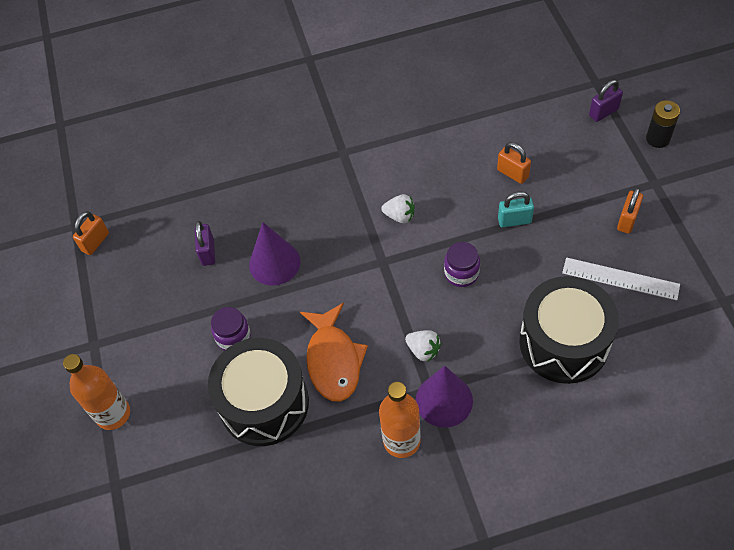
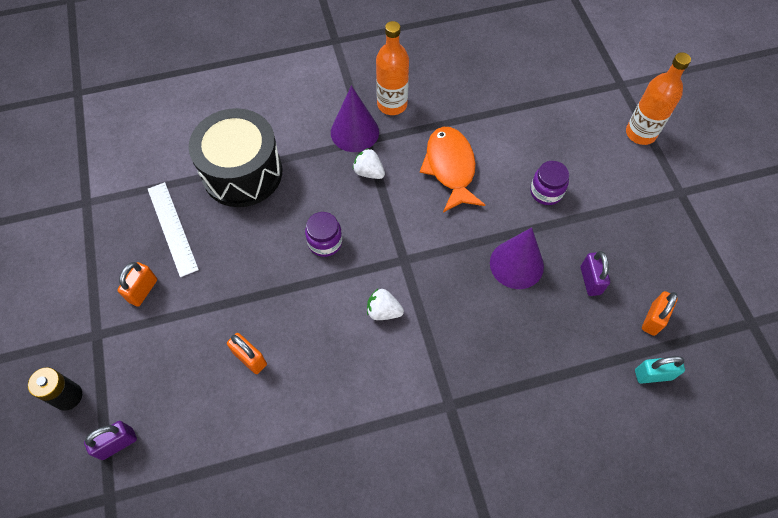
camera: 175 degrees right, 5 degrees up
orange padlock [73,211,109,255] -> orange padlock moved to [642,291,678,336]
black drum [208,338,309,446] -> none
turquoise padlock [498,192,534,227] -> turquoise padlock moved to [635,356,685,384]
white ruler [562,257,680,301] -> white ruler turned 45 degrees clockwise [148,182,199,277]

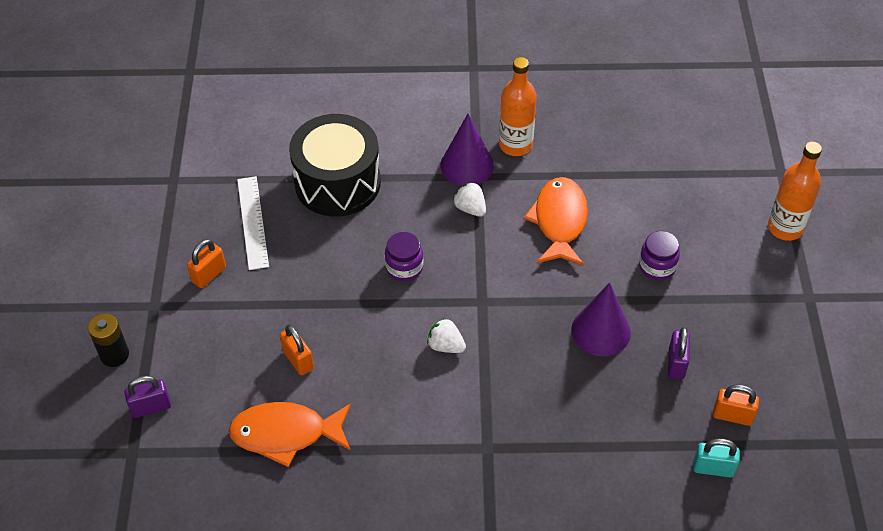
camera: 15 degrees right, 10 degrees down
orange padlock [642,291,678,336] -> orange padlock turned 60 degrees clockwise [713,384,759,426]
none -> orange fish [229,402,351,467]

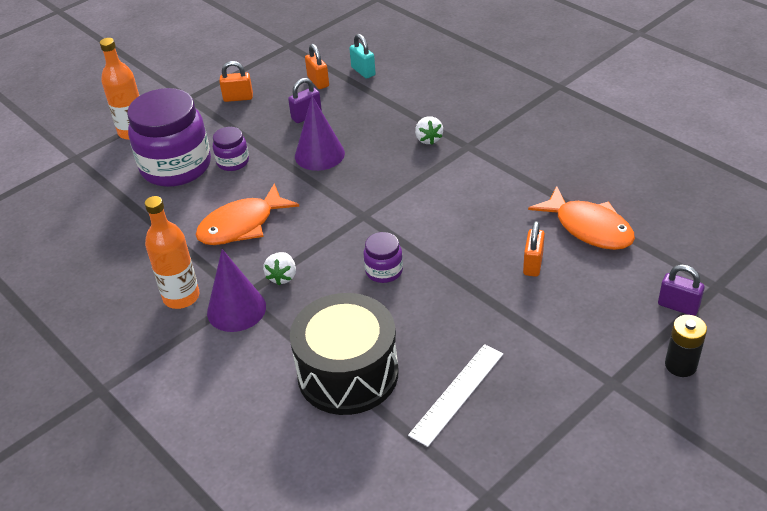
camera: 130 degrees left, 10 degrees down
orange padlock [187,239,226,288] -> orange padlock moved to [219,61,253,102]
white strawberry [427,318,466,353] -> white strawberry moved to [415,116,443,145]
none -> purple jar [127,88,211,187]

